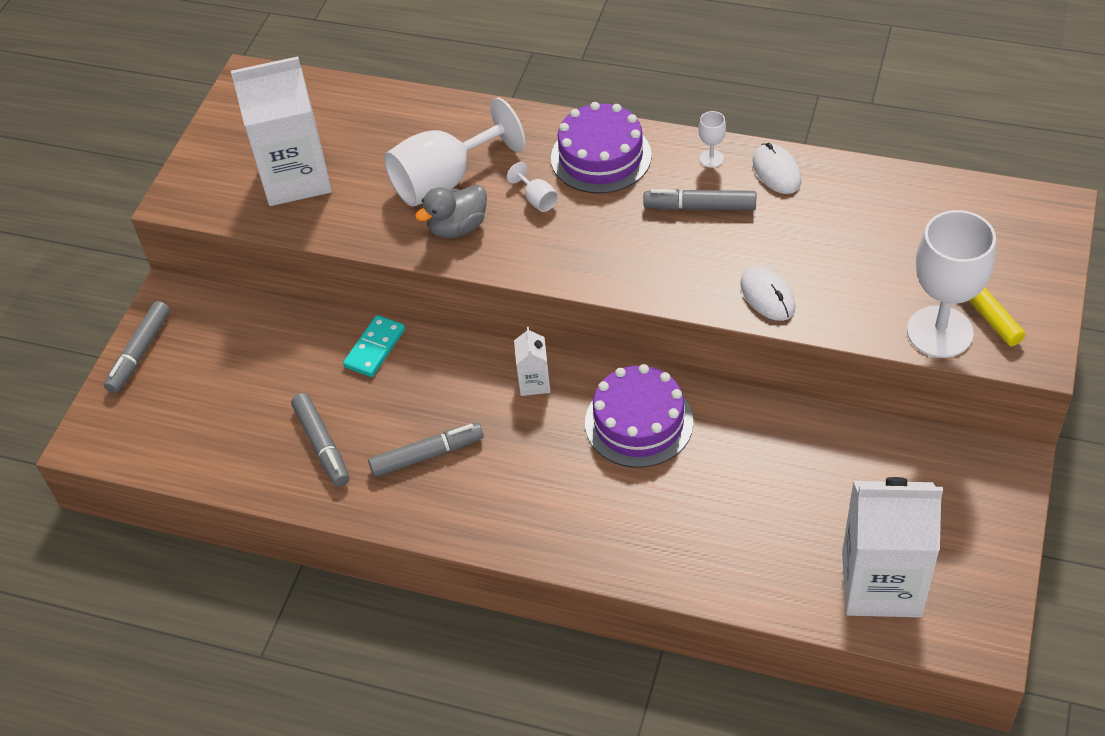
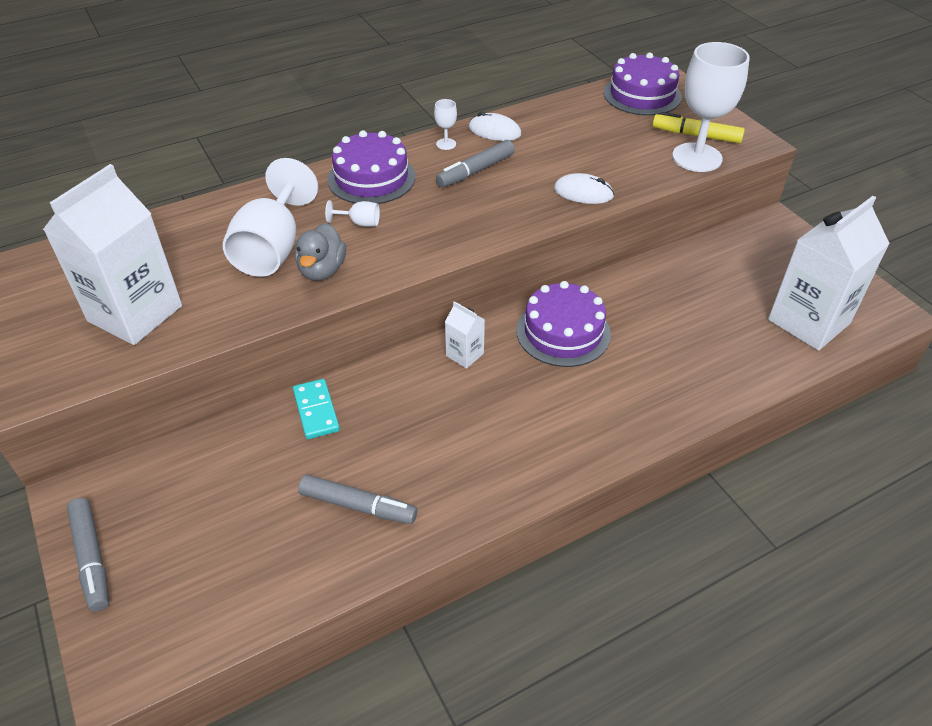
camera: 50 degrees left, 5 degrees down
grey marker [368,423,484,477] -> none
none -> purple cake [603,53,682,116]

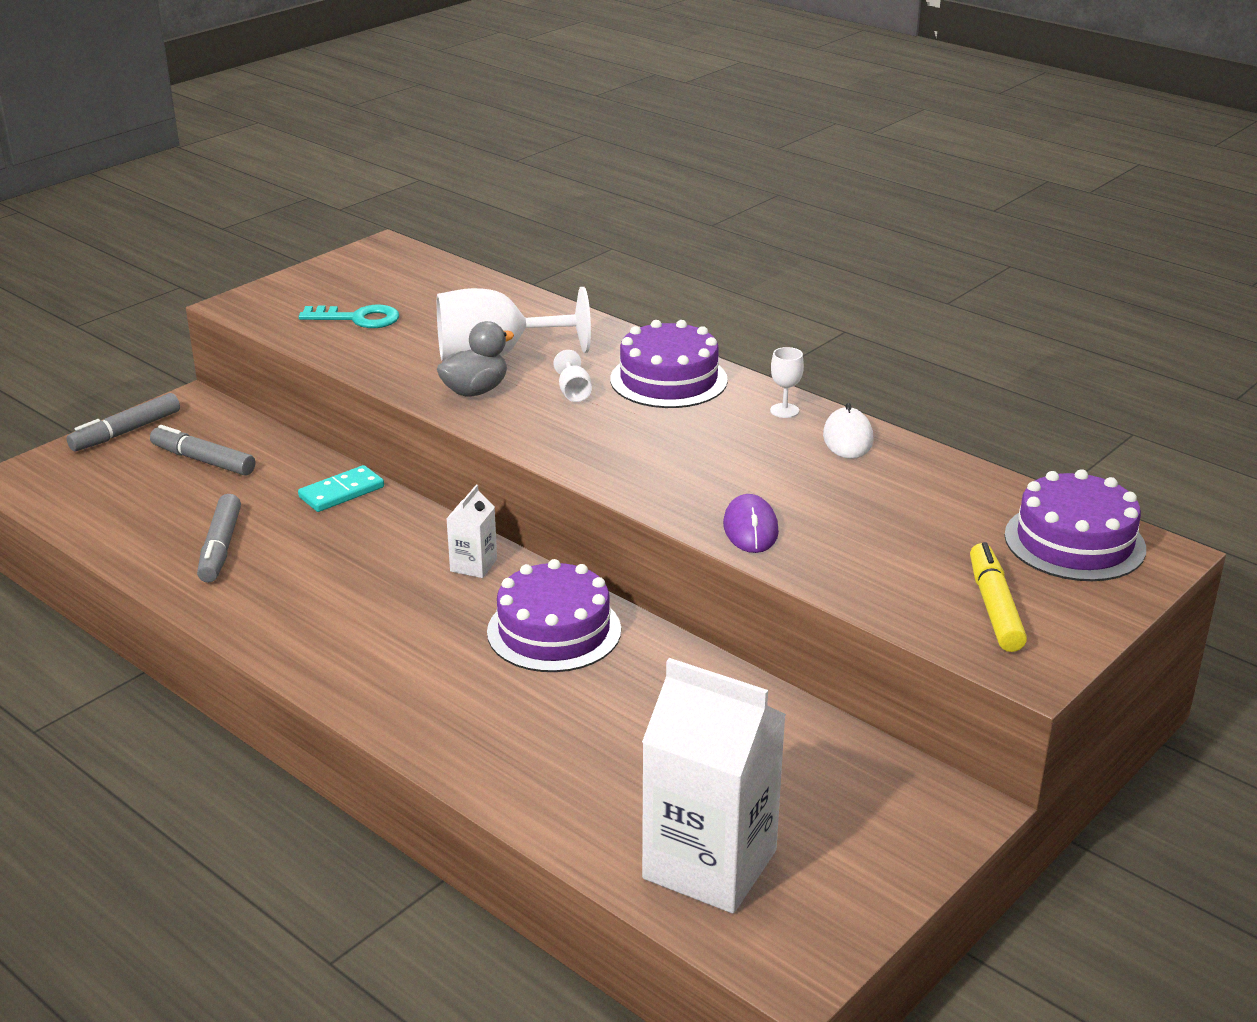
camera: 70 degrees right, 15 degrees down
white carton [43,164,182,345] -> turquoise key [299,305,399,328]
grey duck [295,223,346,281] -> grey duck turned 150 degrees clockwise [437,321,514,397]
grey marker [436,140,515,188] -> grey marker moved to [150,425,255,476]
white mouse [554,173,614,204] -> purple mouse [723,494,779,553]
white goblet [672,42,750,172] -> none

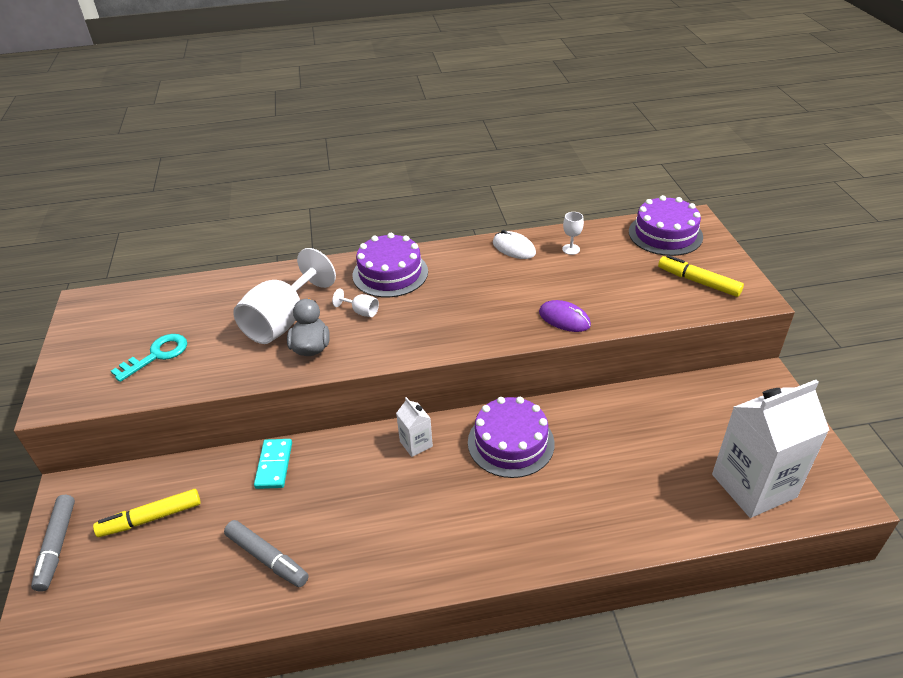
camera: 50 degrees left, 10 degrees up
grey marker [150,425,255,476] -> yellow marker [93,489,201,537]
white goblet [770,347,804,418] -> white goblet moved to [562,212,584,255]

